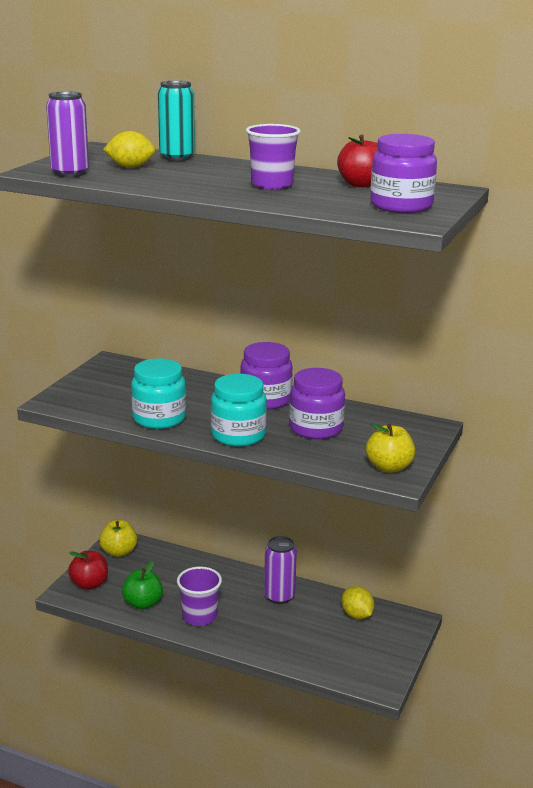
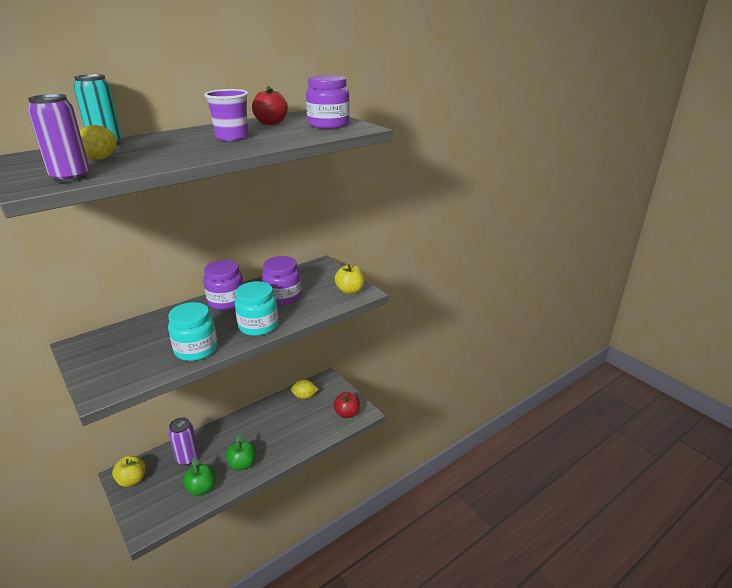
camera: 60 degrees left, 5 degrees up
red apple [68,551,108,590] -> red apple moved to [333,392,360,418]
purple cup [177,567,222,626] -> green apple [226,433,256,470]
purple can [264,536,297,604] -> purple can moved to [168,417,199,465]

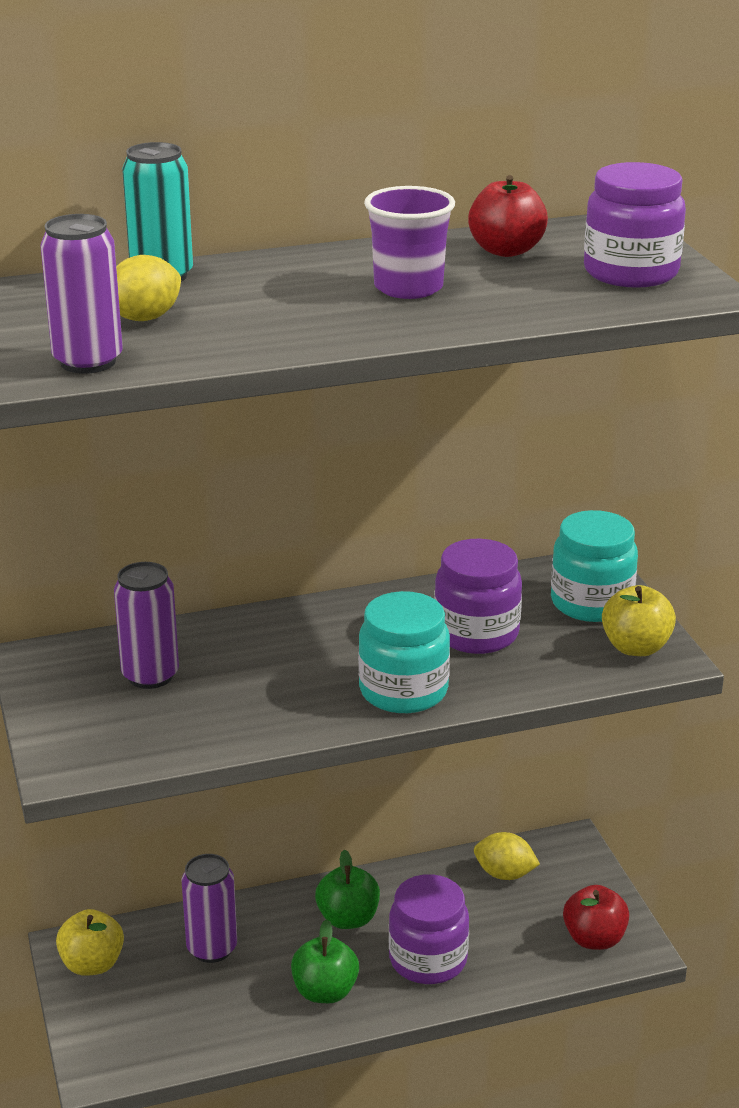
camera: 20 degrees right, 0 degrees up
turquoise jar [168,302,217,361] -> turquoise jar moved to [551,510,638,622]
green apple [183,457,215,496] -> green apple moved to [315,849,380,929]
purple jar [203,260,244,310] -> purple jar moved to [389,874,469,984]
none -> purple can [114,562,179,689]

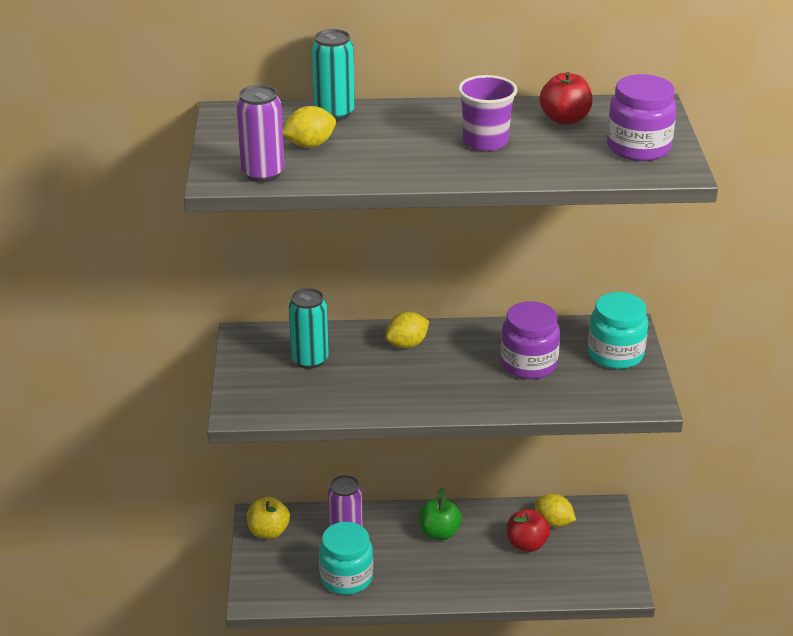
camera: 15 degrees right, 5 degrees up
purple can [114,562,179,689] -> turquoise can [289,288,329,369]
green apple [291,919,359,1003] -> none
turquoise jar [358,591,450,713] -> turquoise jar moved to [319,522,373,595]
purple jar [389,874,469,984] -> none
red apple [563,885,629,950] -> red apple moved to [507,509,550,552]
yellow apple [602,585,676,656] -> none
none -> yellow lemon [385,312,429,348]

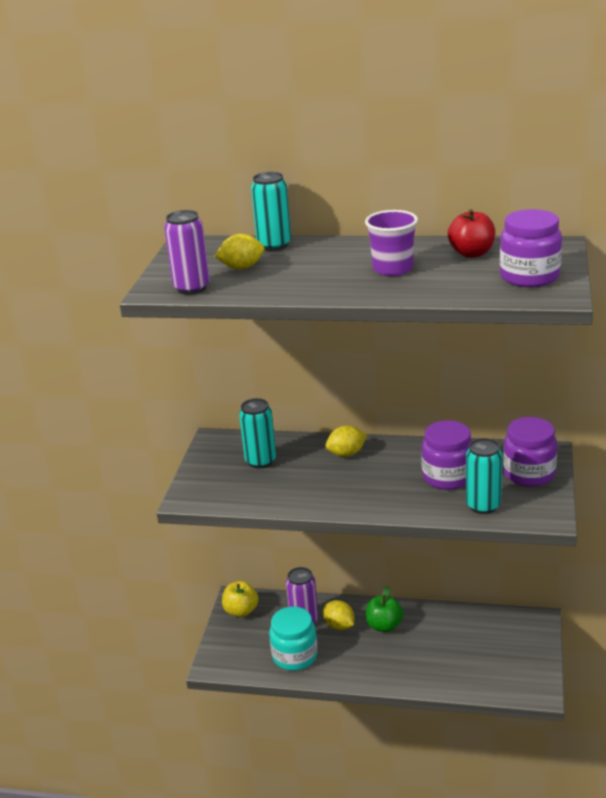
camera: 15 degrees right, 5 degrees down
red apple [507,509,550,552] -> none
yellow lemon [534,494,576,527] -> yellow lemon moved to [323,600,354,630]
turquoise jar [588,292,648,369] -> purple jar [503,417,557,487]
none -> turquoise can [466,438,502,514]

